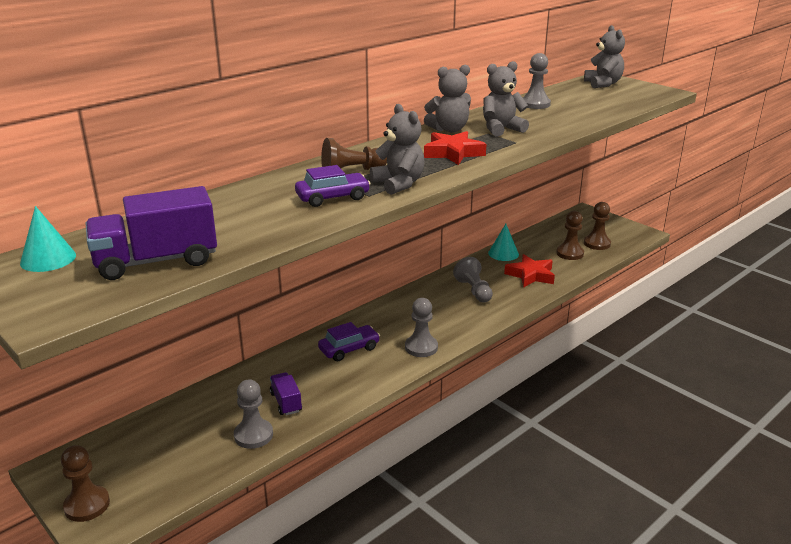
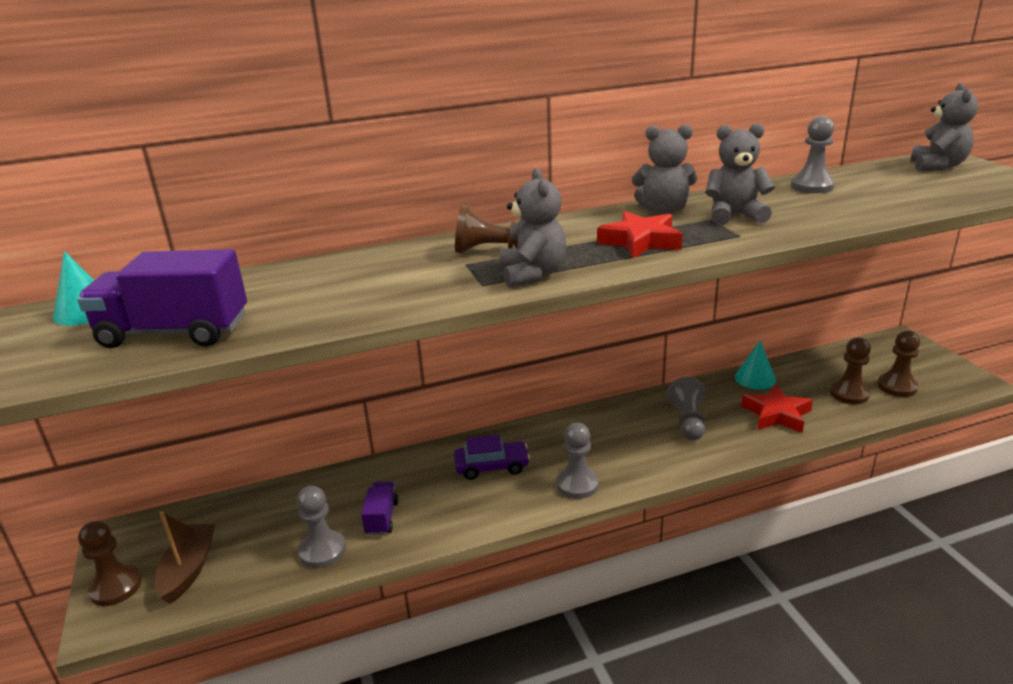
camera: 25 degrees right, 0 degrees up
purple car [295,165,371,207] -> none
none -> brown boat [155,511,215,604]

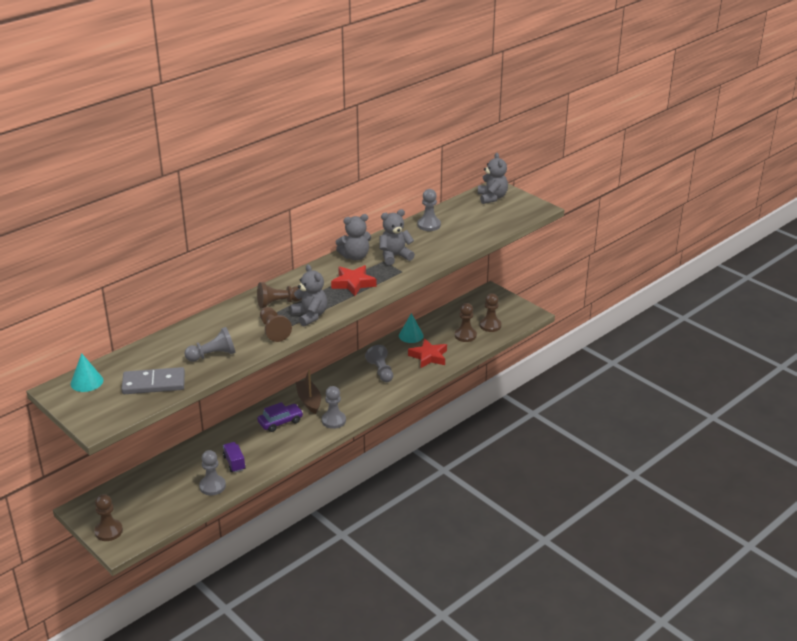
camera: 25 degrees left, 5 degrees up
purple truck [77,249,247,348] -> grey domino [121,367,185,394]
brown boat [155,511,215,604] -> brown boat moved to [296,369,321,414]
none -> grey pawn [184,327,235,362]
none -> brown pawn [260,307,292,342]

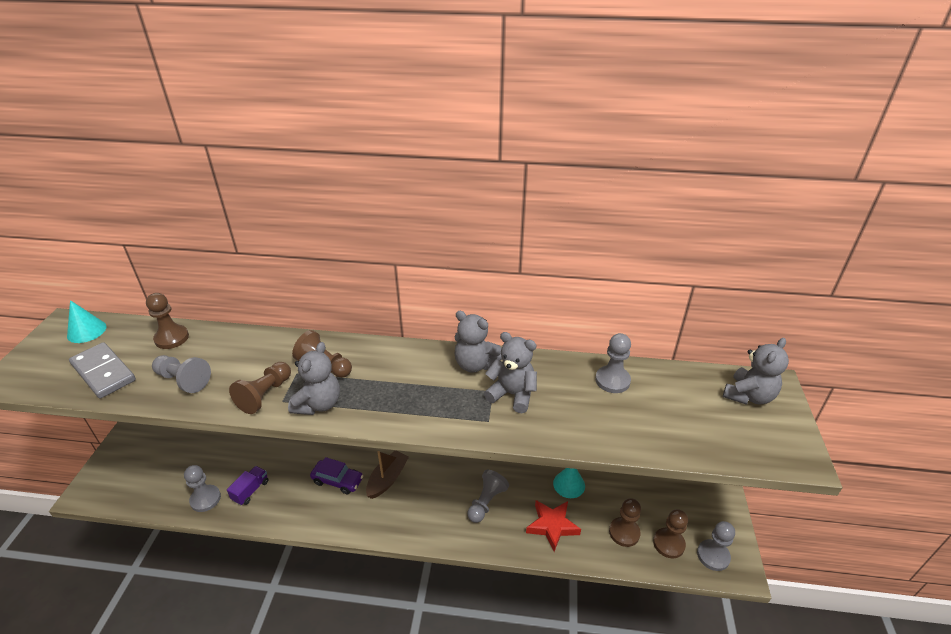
camera: 50 degrees right, 5 degrees up
brown pawn [94,494,123,541] -> brown pawn moved to [146,293,189,349]
grey pawn [322,386,346,429] -> grey pawn moved to [697,521,735,571]
red star [331,265,377,296] -> none

